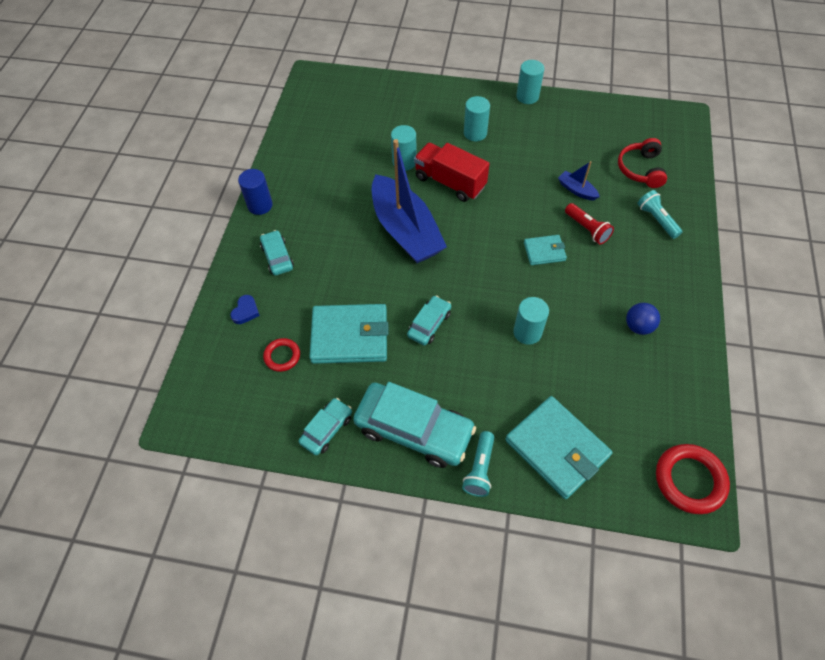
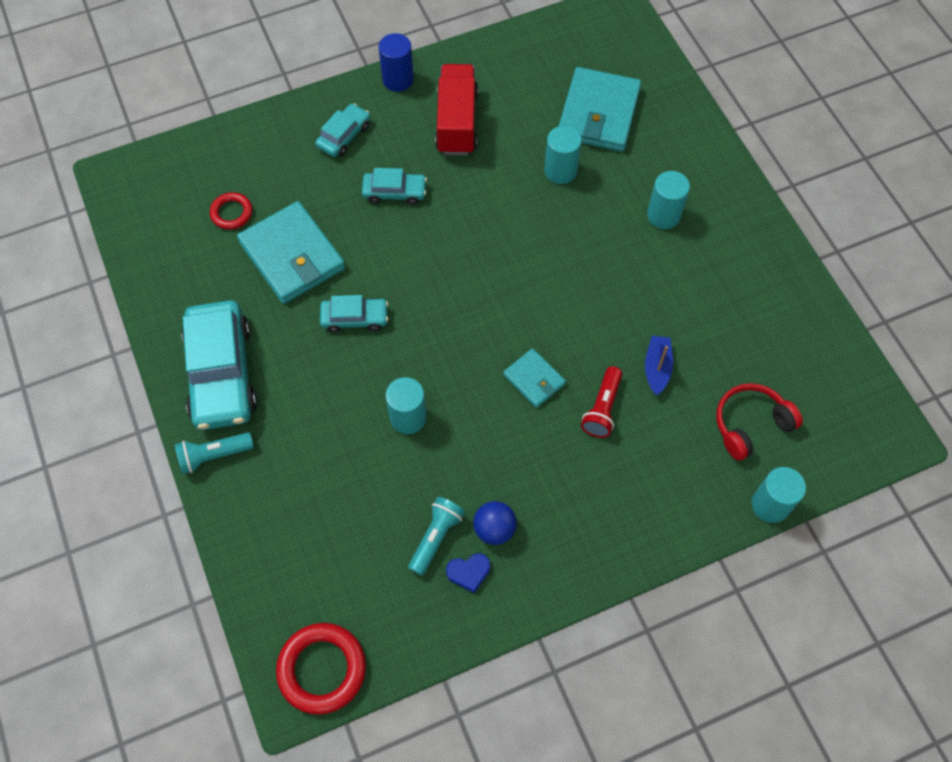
camera: 55 degrees right, 5 degrees up
blue heart [230,295,260,324] -> blue heart moved to [446,553,490,593]
turquoise car [299,398,352,455] -> turquoise car moved to [362,168,427,205]
blue boat [372,139,447,263] -> none
red truck [414,142,490,202] -> red truck moved to [435,64,478,155]
turquoise wallet [505,396,612,499] -> turquoise wallet moved to [559,67,641,152]
turquoise cylinder [516,60,544,104] -> turquoise cylinder moved to [752,467,806,523]
turquoise flashlight [637,190,682,239] -> turquoise flashlight moved to [408,497,465,576]

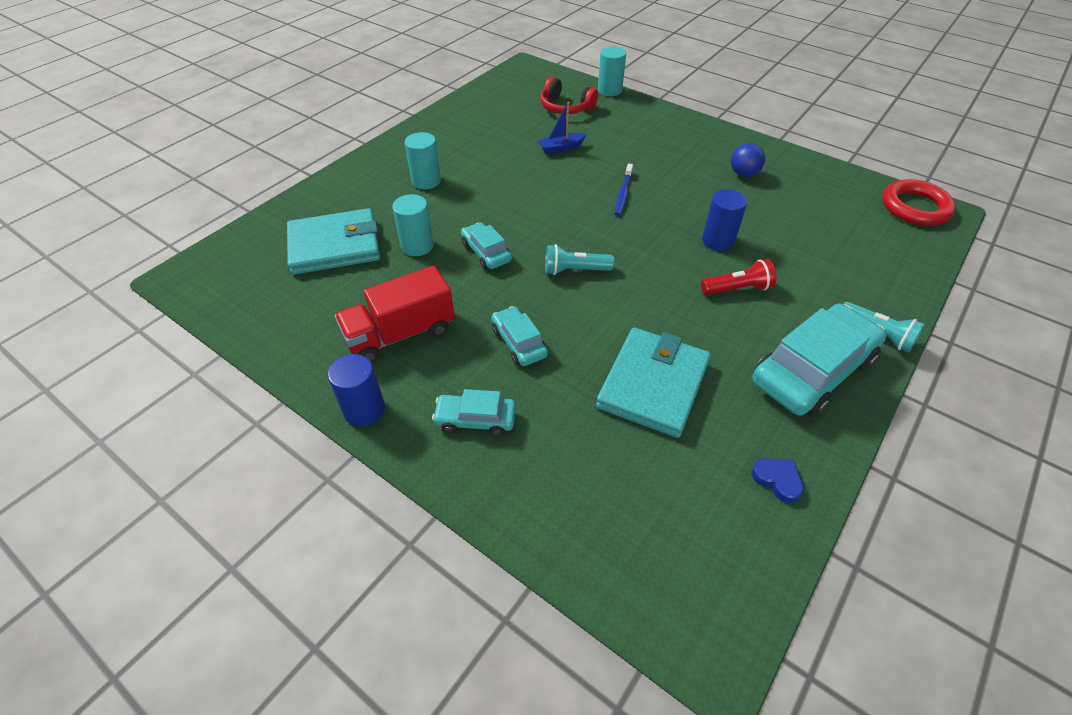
camera: 120 degrees left, 15 degrees down
red ring [210,192,252,230] -> none
turquoise car [320,295,388,333] -> turquoise car moved to [461,222,512,269]
turquoise cylinder [386,377,427,434] -> blue cylinder [702,189,747,251]
turquoise flashlight [408,497,465,576] -> turquoise flashlight moved to [545,244,614,275]
blue heart [446,553,490,593] -> blue heart moved to [752,458,804,503]
turquoise wallet [503,348,566,408] -> blue toothbrush [614,164,633,216]
red flashlight [581,366,622,438] -> red flashlight moved to [701,259,777,295]

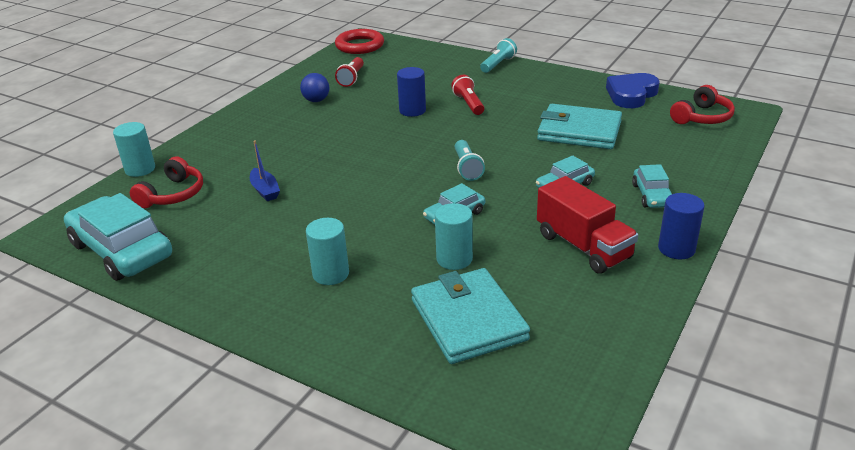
camera: 95 degrees left, 15 degrees down
blue toothbrush [614,164,633,216] -> none
turquoise car [752,304,887,417] -> turquoise car moved to [64,193,172,281]
blue heart [752,458,804,503] -> blue heart [606,73,660,108], size x1.97
none -> red flashlight [335,57,364,87]
none -> red headphones [670,85,735,124]

